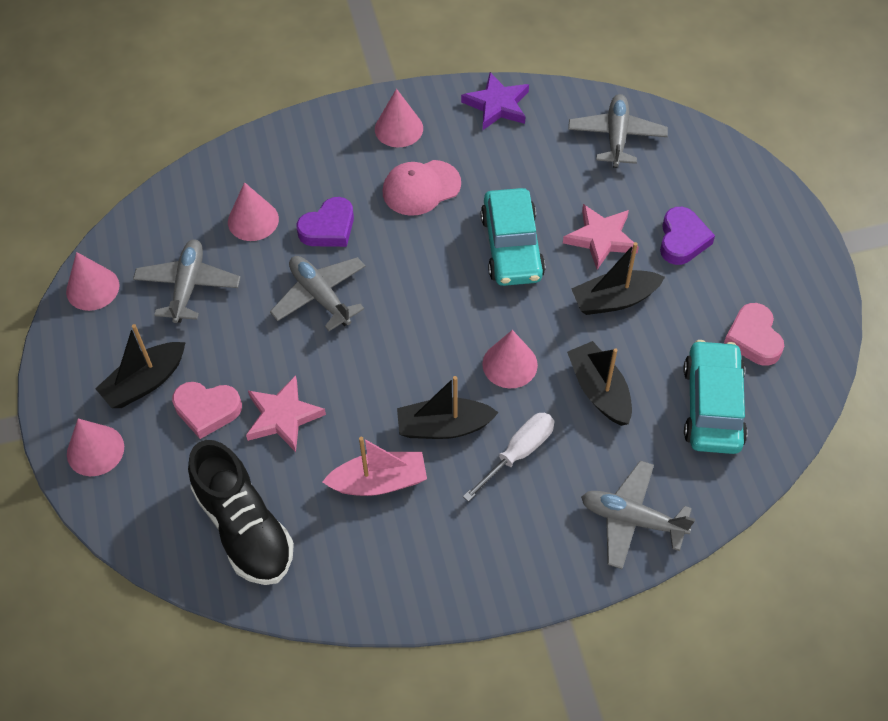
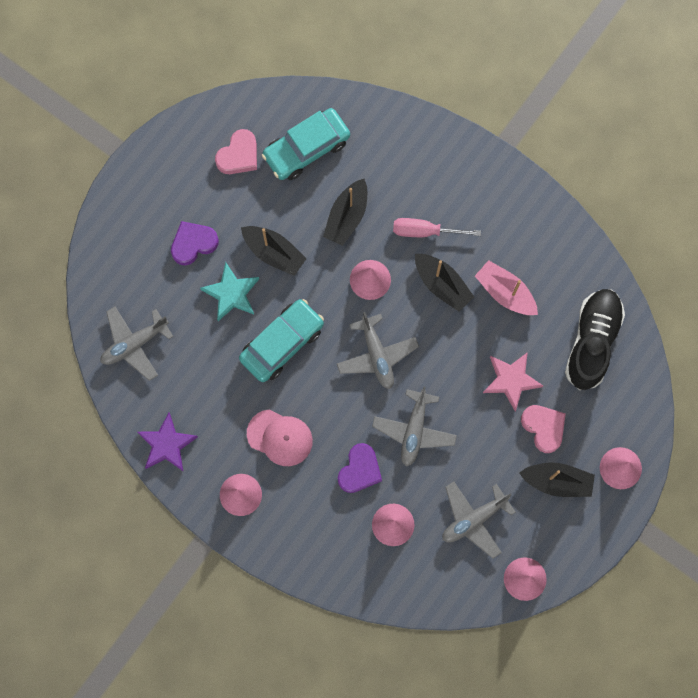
camera: 130 degrees left, 20 degrees up
purple heart [296,197,354,247] -> purple heart turned 105 degrees clockwise [338,443,382,493]
white screwdriver [463,413,554,502] -> pink screwdriver [393,218,481,237]
pink star [563,204,639,270] -> turquoise star [200,262,259,321]
grey plane [581,461,695,569] -> grey plane moved to [337,312,419,389]

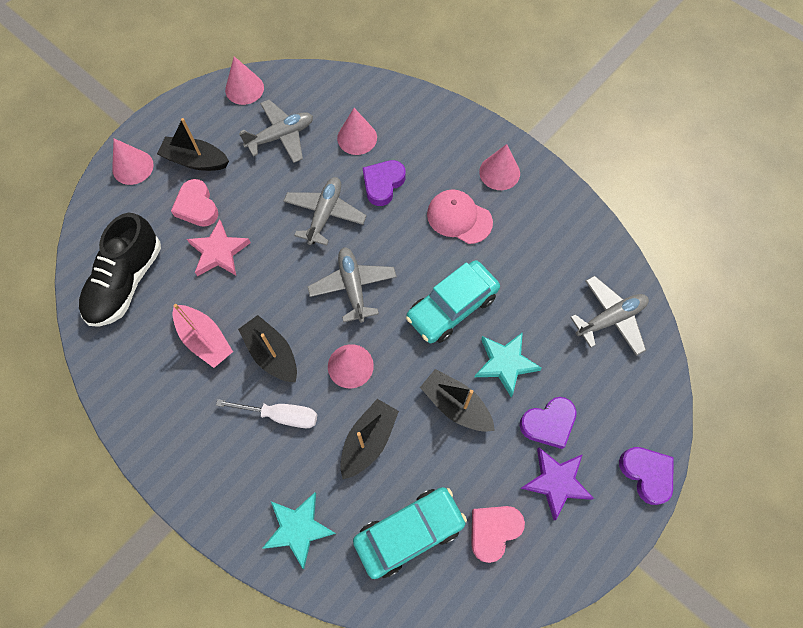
camera: 175 degrees left, 10 degrees down
purple star [137,413,198,471] -> purple star moved to [521,448,594,520]
pink screwdriver [393,218,481,237] -> white screwdriver [216,399,317,428]
none -> turquoise star [263,492,336,569]
none -> purple heart [619,447,674,505]

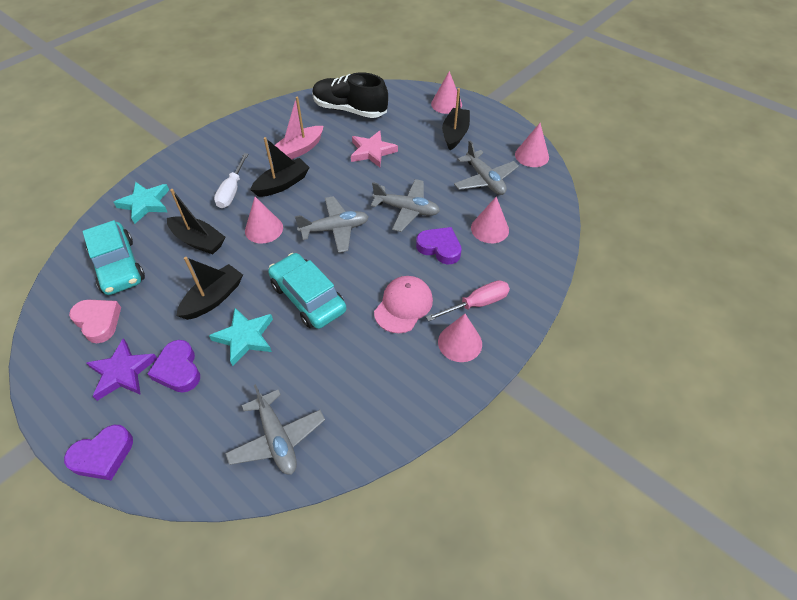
camera: 90 degrees right, 15 degrees down
pink heart [171,179,218,227] -> none
none -> pink screwdriver [426,280,510,321]

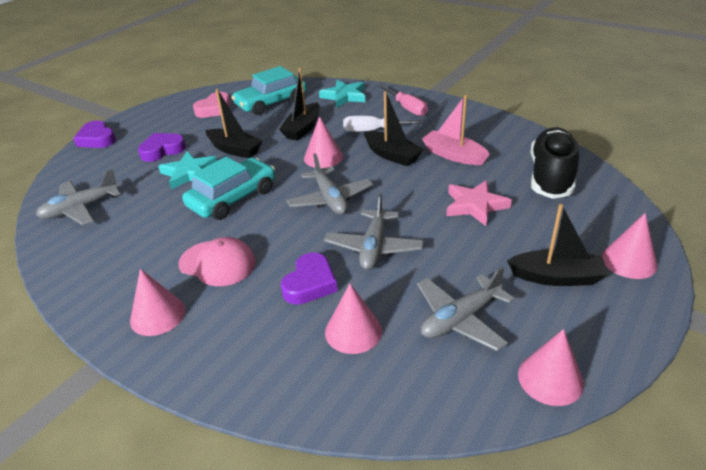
camera: 85 degrees right, 15 degrees down
purple star [86,338,157,401] -> none
pink screwdriver [426,280,510,321] -> pink screwdriver moved to [378,84,428,116]

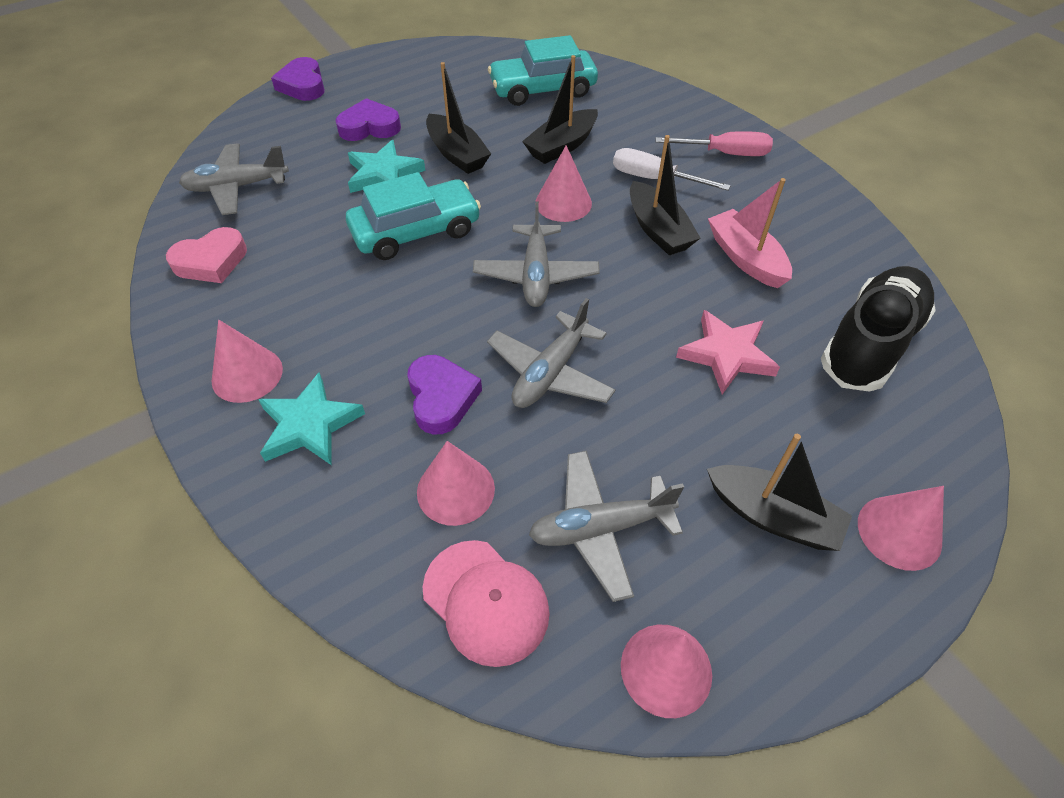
camera: 20 degrees right, 15 degrees up
pink cap [178,237,256,286] -> pink cap moved to [423,540,550,667]
pink heart [193,92,231,118] -> pink heart moved to [166,227,247,283]
purple heart [281,252,338,305] -> purple heart turned 60 degrees counterclockwise [407,355,482,435]
turquoise star [319,80,365,108] -> turquoise star moved to [258,372,365,465]
pink screwdriver [378,84,428,116] -> pink screwdriver turned 75 degrees counterclockwise [655,131,773,156]

